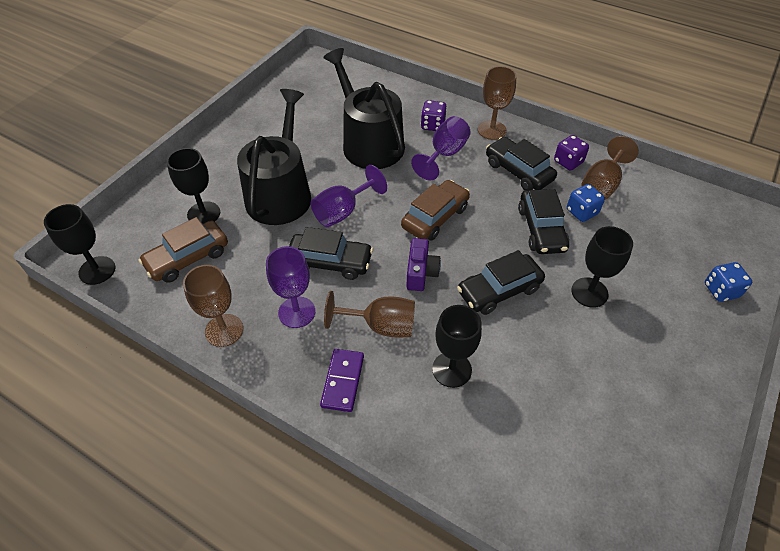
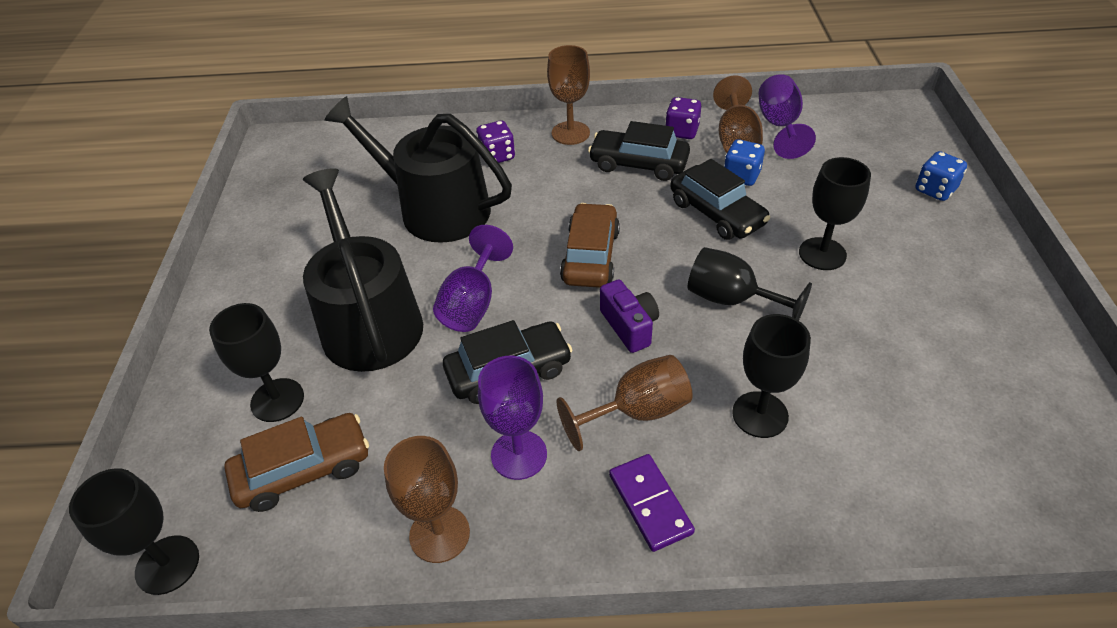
camera: 30 degrees left, 5 degrees down
brown car [139,217,228,283] -> brown car turned 135 degrees counterclockwise [224,413,369,512]
purple goblet [411,116,470,180] -> purple goblet moved to [758,74,816,159]
black car [457,250,545,315] -> black goblet [688,247,812,320]

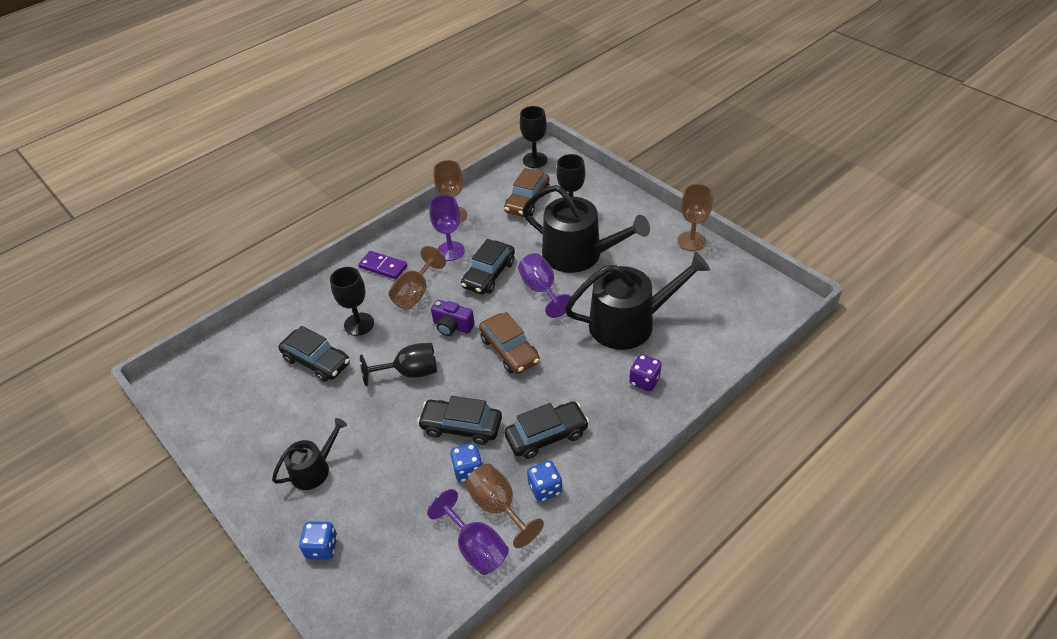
camera: 140 degrees right, 0 degrees up
brown goblet [547,45,590,145] -> brown goblet moved to [678,184,713,251]
purple dice [665,97,701,139] -> blue dice [527,460,562,502]
black goblet [799,157,871,270] -> none
none -> black watering can [272,418,347,490]
none -> black car [278,326,350,382]

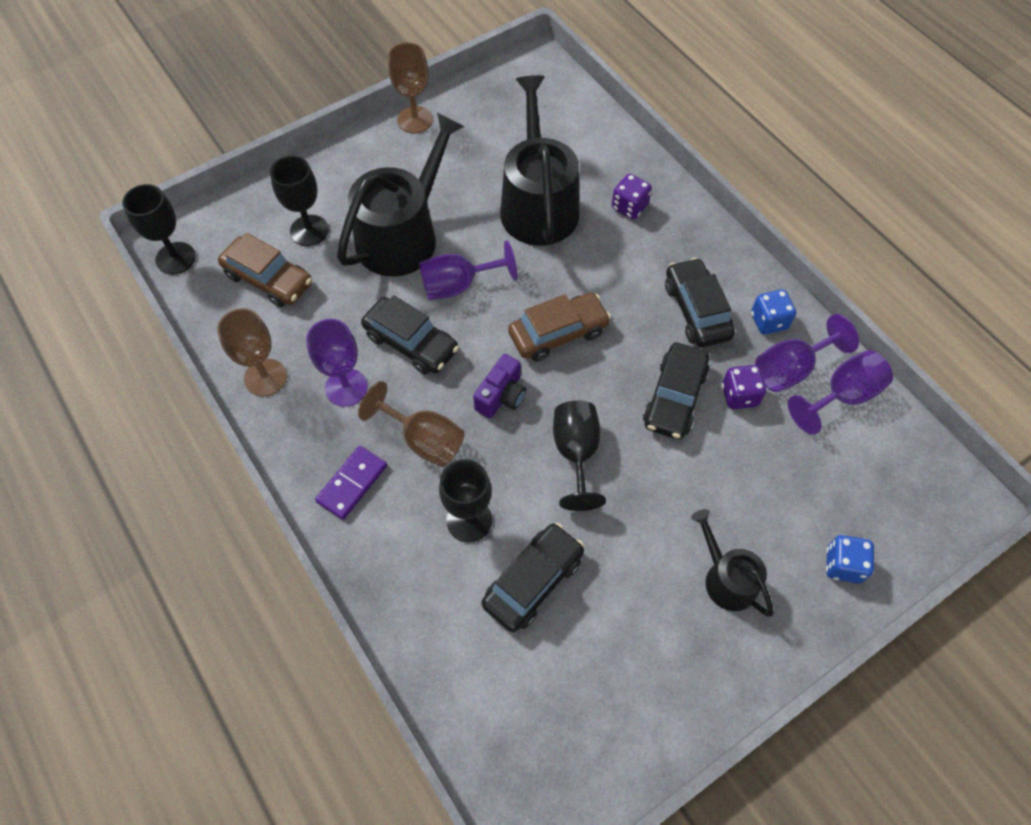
camera: 85 degrees left, 15 degrees up
blue dice [450,443,483,482] -> purple dice [722,365,767,409]
brown goblet [465,464,544,548] -> purple goblet [755,314,859,392]

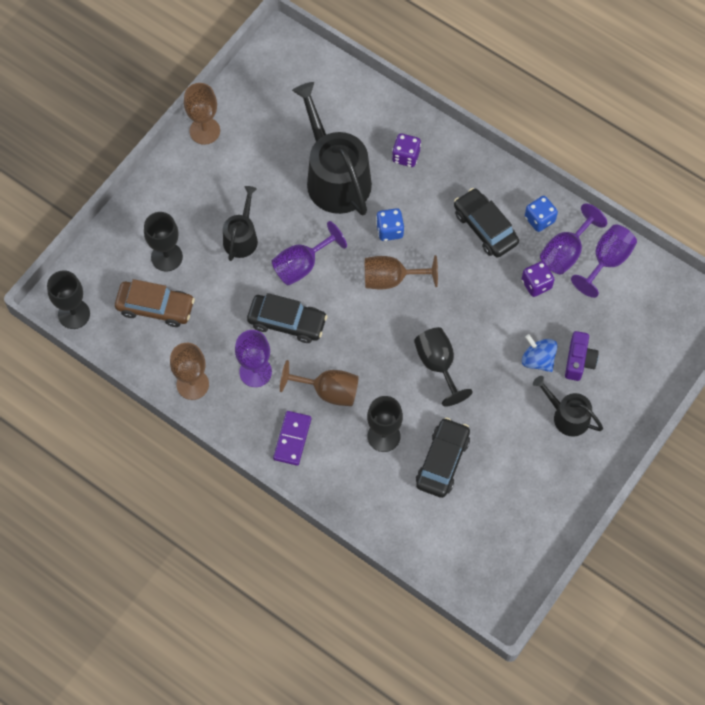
camera: 20 degrees left, 5 degrees up
black watering can [337,113,465,277] -> black watering can [223,186,258,261], size x0.53
purple camera [473,354,526,418] -> purple camera moved to [565,331,599,381]
brown car [508,293,611,361] -> brown goblet [365,255,438,289]
black car [643,343,710,439] -> none
blue dice [826,535,874,583] -> blue dice moved to [376,208,404,241]
none -> blue spinning top [522,334,558,372]

